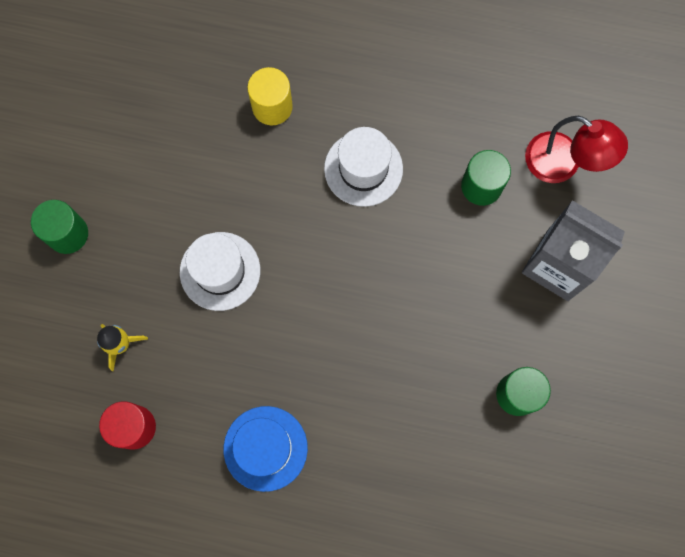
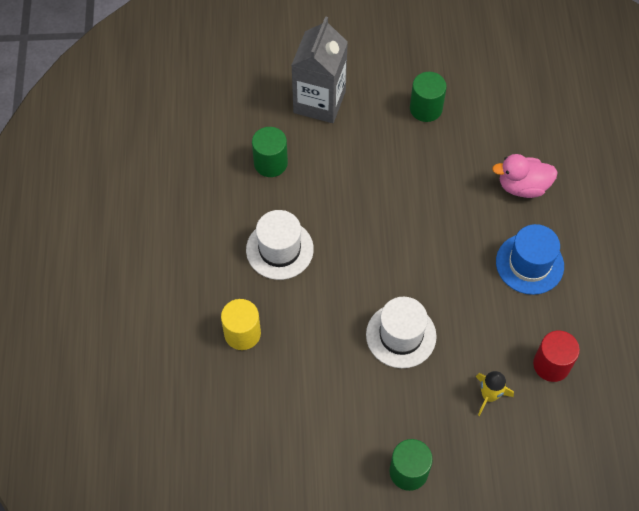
camera: 105 degrees left, 15 degrees down
red lamp [525,116,628,183] -> none
none -> pink duck [492,154,558,198]

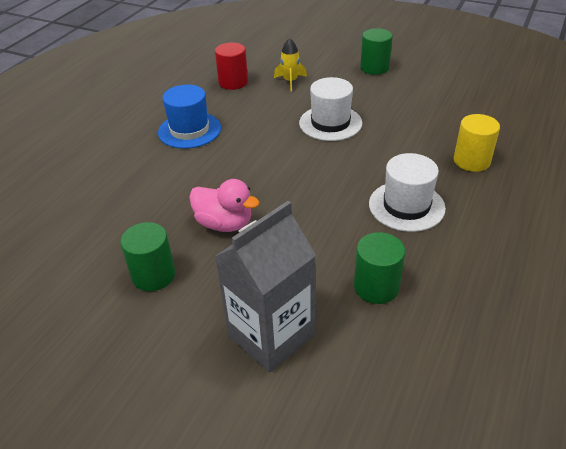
camera: 150 degrees left, 20 degrees down
pink duck [492,154,558,198] -> pink duck moved to [189,179,259,232]

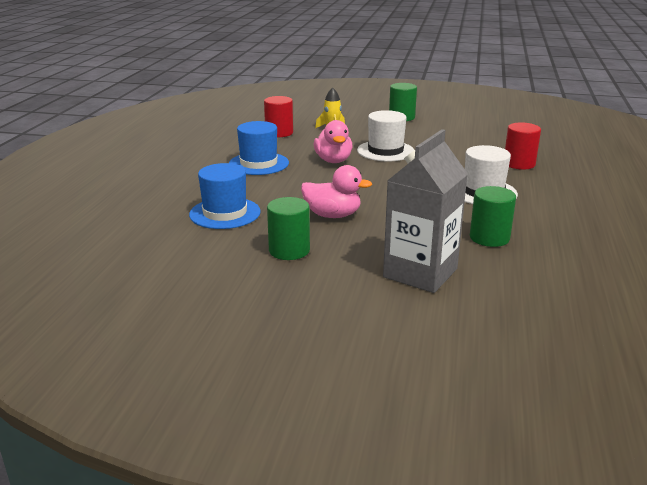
camera: 15 degrees left, 15 degrees down
yellow cylinder [454,114,500,172] -> red cylinder [505,123,541,170]
none -> blue hat [189,163,261,229]
none -> pink duck [314,120,353,163]

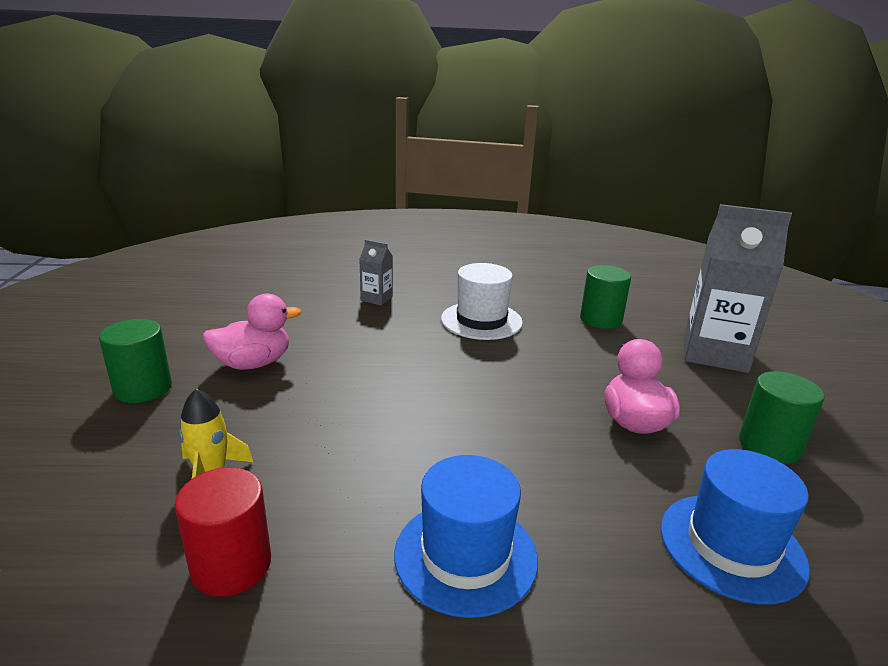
camera: 105 degrees left, 0 degrees up
pink duck [314,120,353,163] -> pink duck moved to [202,294,301,370]
white hat [357,110,414,161] -> none
red cylinder [505,123,541,170] -> grey carton [359,239,393,306]

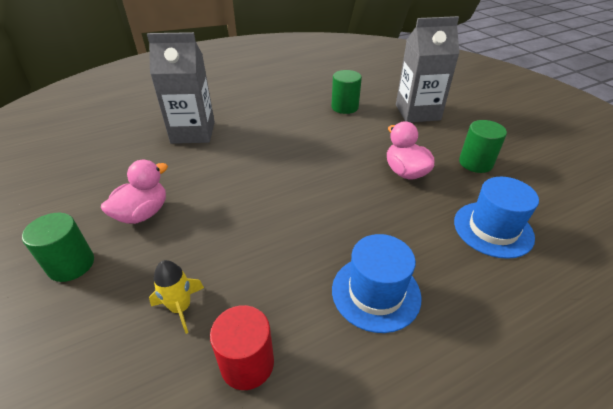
camera: 25 degrees left, 15 degrees up
grey carton [359,239,393,306] -> grey carton [147,32,215,144], size x2.17
white hat [441,263,523,340] -> none

